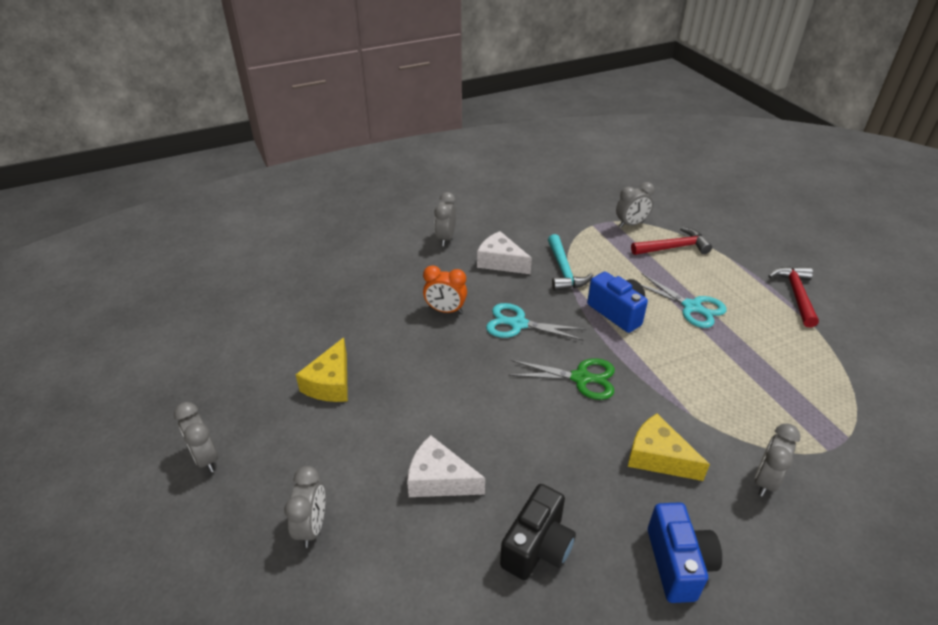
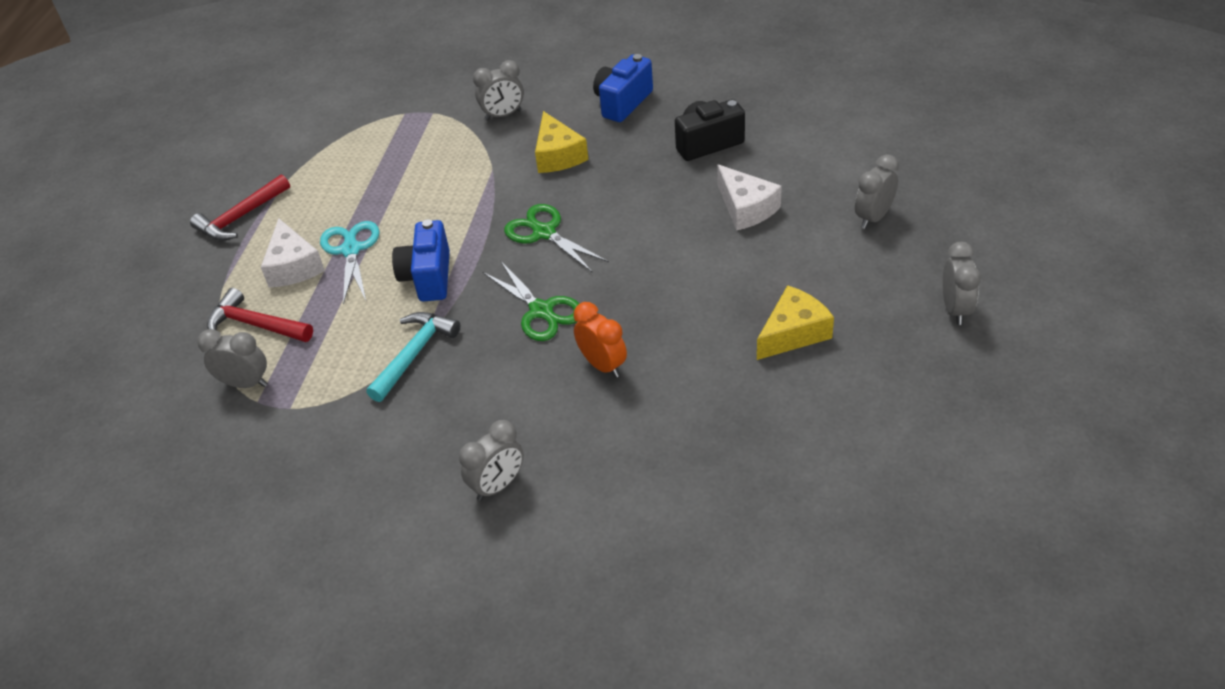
camera: 140 degrees left, 5 degrees up
white cheese [477,231,532,274] -> white cheese moved to [261,218,325,287]
turquoise scissors [486,303,586,341] -> green scissors [482,260,579,341]

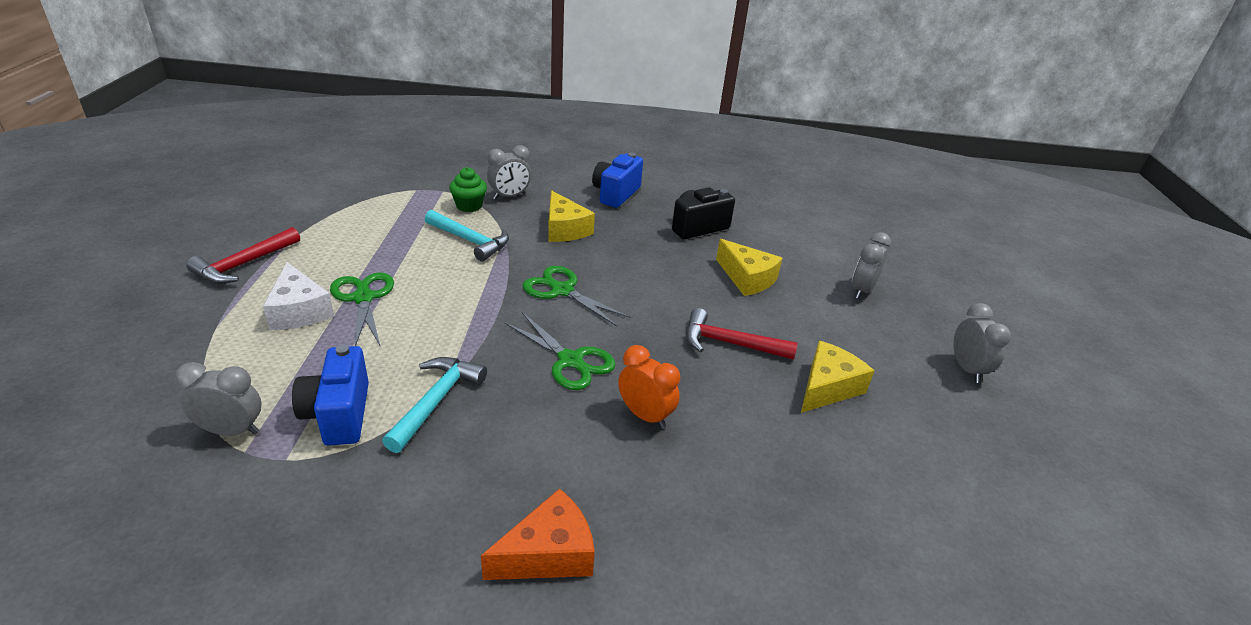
camera: 15 degrees left, 10 degrees down
red hammer [207,288,313,342] -> red hammer moved to [686,308,798,360]
turquoise scissors [320,221,380,305] -> green scissors [330,272,394,346]
blue camera [392,219,450,302] -> blue camera moved to [292,345,369,445]
grey clock [459,420,524,501] -> orange cheese [481,488,595,580]
white cheese [717,165,782,230] -> yellow cheese [716,239,783,296]
none -> turquoise hammer [425,210,509,261]
none -> green cupcake [449,167,487,212]

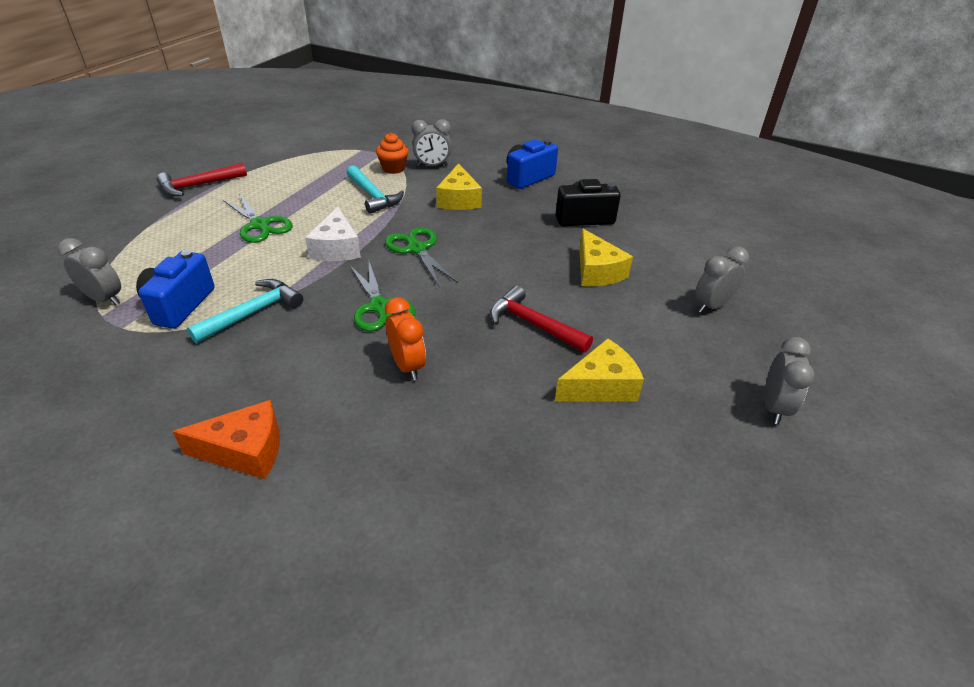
camera: 25 degrees right, 5 degrees up
white cheese [263,262,334,330] -> white cheese moved to [305,207,361,261]
green scissors [330,272,394,346] -> green scissors turned 135 degrees clockwise [223,194,293,243]
green cupcake [449,167,487,212] -> orange cupcake [376,133,409,174]

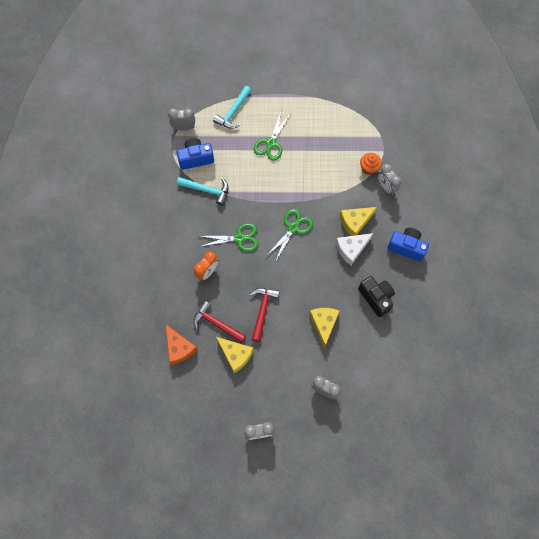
camera: 65 degrees right, 30 degrees up
grey clock [57,238,121,305] -> grey clock turned 90 degrees counterclockwise [168,108,195,130]
red hammer [157,163,247,196] -> red hammer moved to [193,301,246,343]
orange cheese [173,400,280,479] -> orange cheese moved to [166,325,198,365]
white cheese [305,207,361,261] -> white cheese moved to [336,233,373,265]
turquoise hammer [346,165,404,214] -> turquoise hammer moved to [213,86,251,129]
green scissors [349,262,415,331] -> green scissors turned 135 degrees counterclockwise [199,223,258,252]
yellow cheese [579,229,633,286] -> yellow cheese turned 135 degrees clockwise [309,308,340,348]

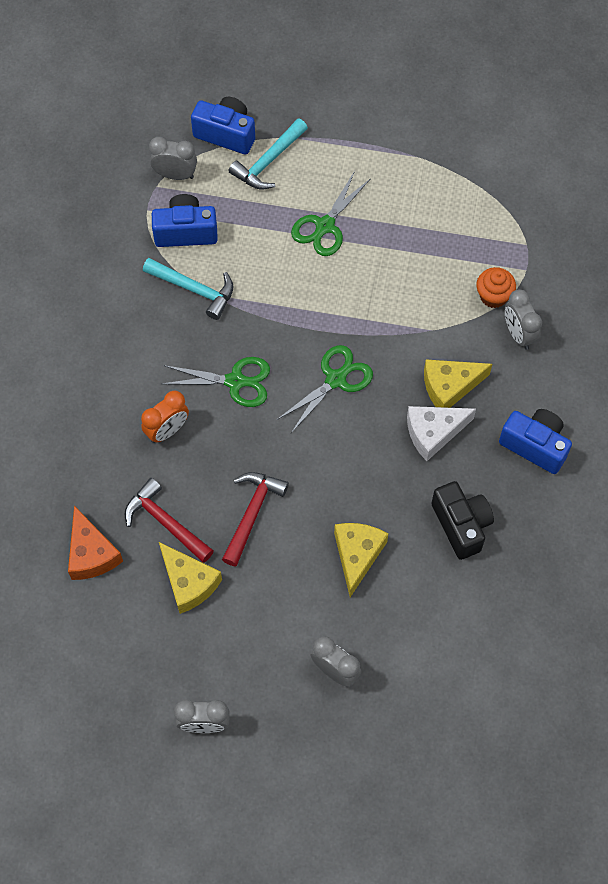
camera: 10 degrees right, 5 degrees down
none -> blue camera [191,97,255,155]

